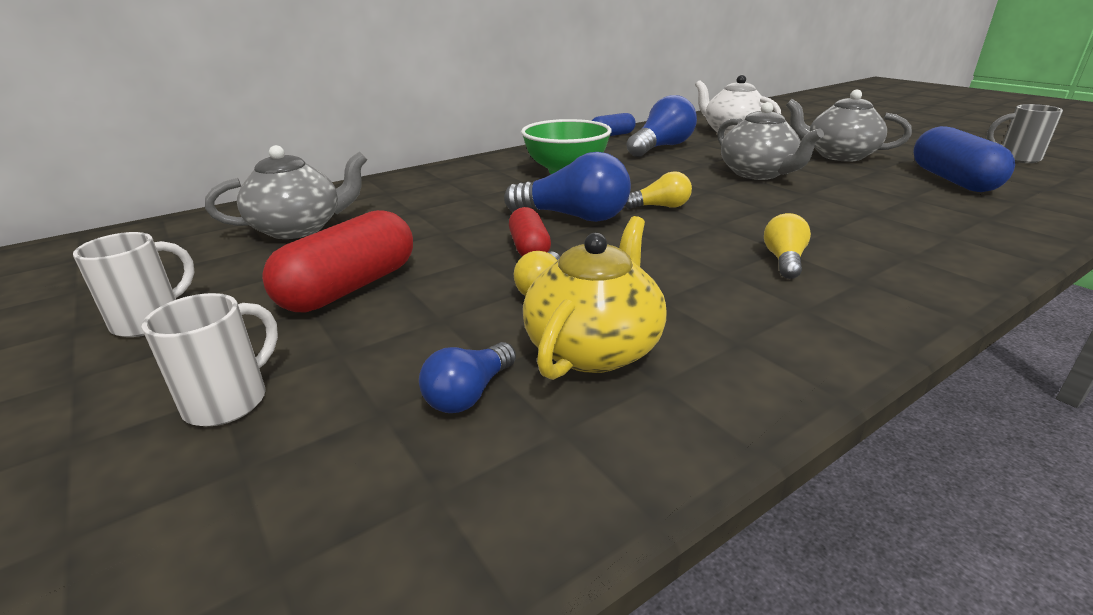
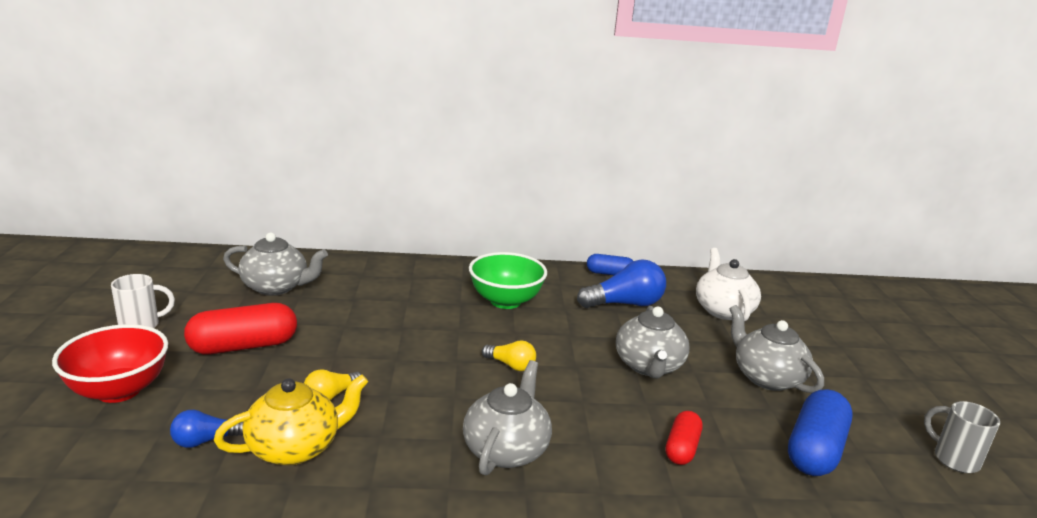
camera: 30 degrees right, 5 degrees down
white mug [142,293,278,426] -> red bowl [52,324,168,403]
blue light bulb [504,152,631,222] -> none
red capsule [509,207,551,256] -> red capsule moved to [665,411,702,465]
yellow light bulb [764,213,811,279] -> grey teapot [463,360,552,475]

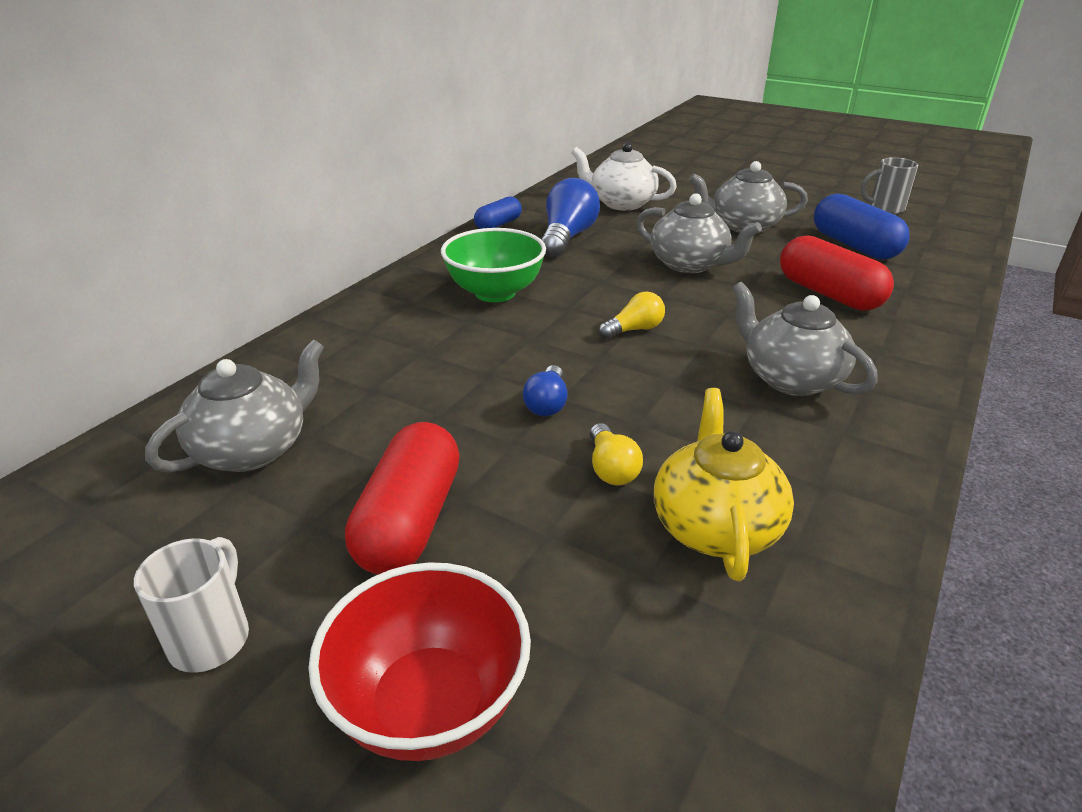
camera: 55 degrees left, 10 degrees up
blue light bulb [170,410,244,448] -> blue light bulb moved to [523,365,568,416]
red capsule [665,411,702,465] -> red capsule [780,235,894,311], size x1.69

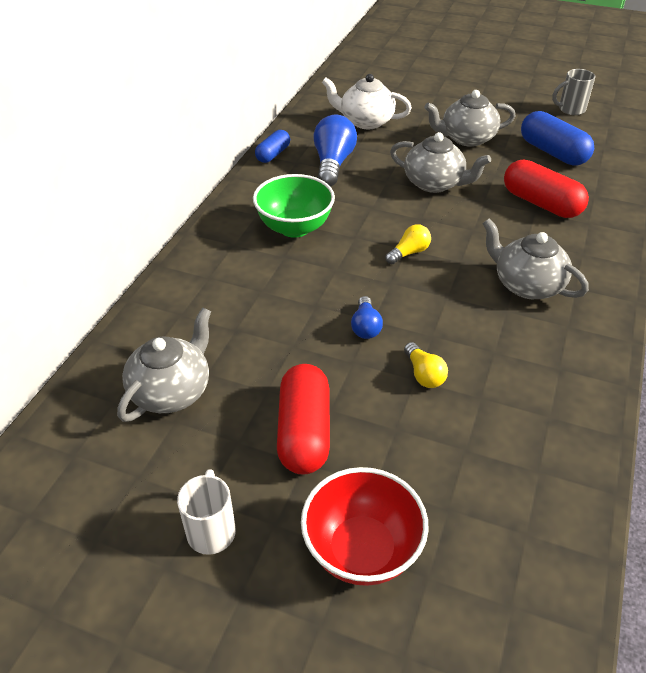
camera: 10 degrees left, 10 degrees up
yellow teapot [653,388,794,581] -> none

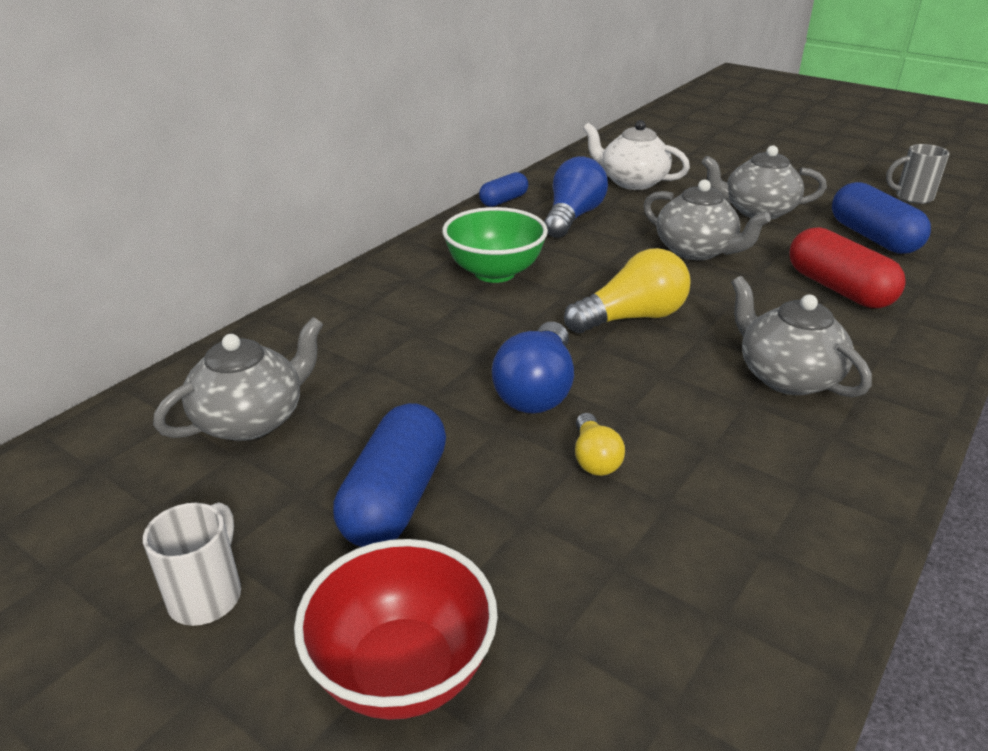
camera: 15 degrees right, 10 degrees down
red capsule [277,364,330,475] -> blue capsule [333,403,446,547]
blue light bulb [351,296,383,339] -> blue light bulb [492,322,574,414], size x1.81
yellow light bulb [385,224,431,264] -> yellow light bulb [564,248,691,333], size x1.81

